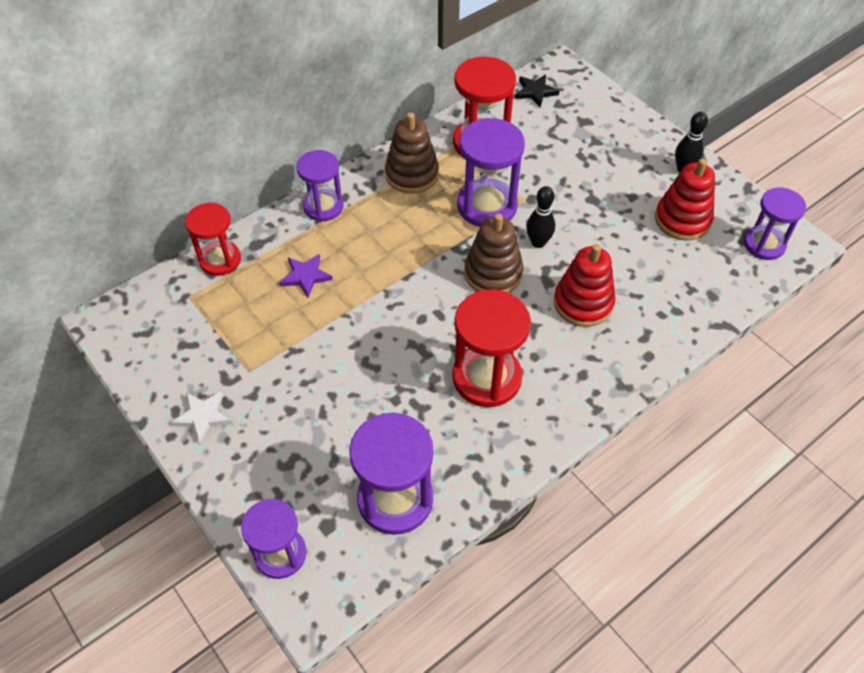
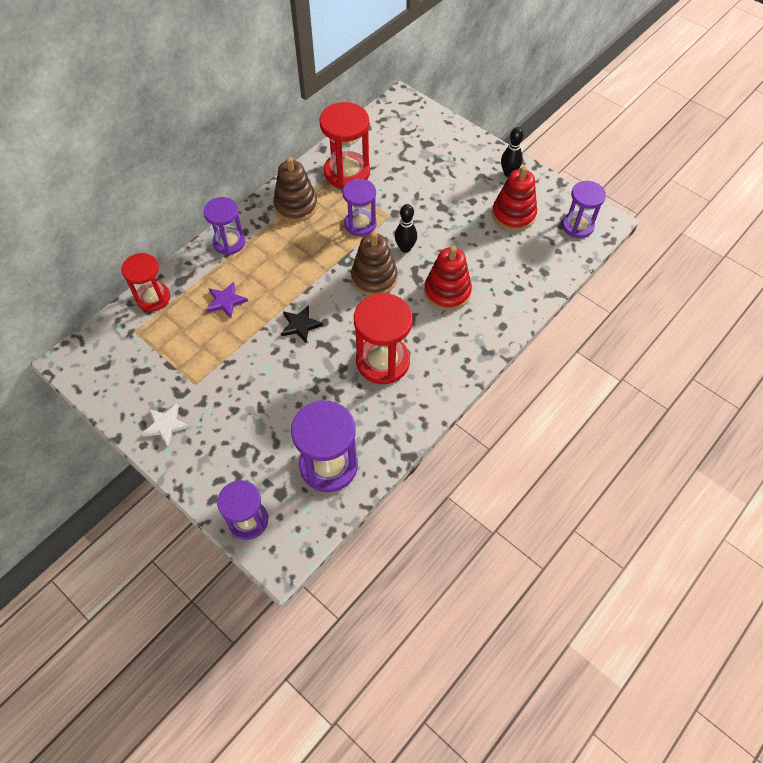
camera: 10 degrees left, 5 degrees up
purple hourglass [457,118,525,227] -> purple hourglass [342,179,377,236], size x0.66
black star [515,74,559,107] -> black star moved to [281,305,323,343]

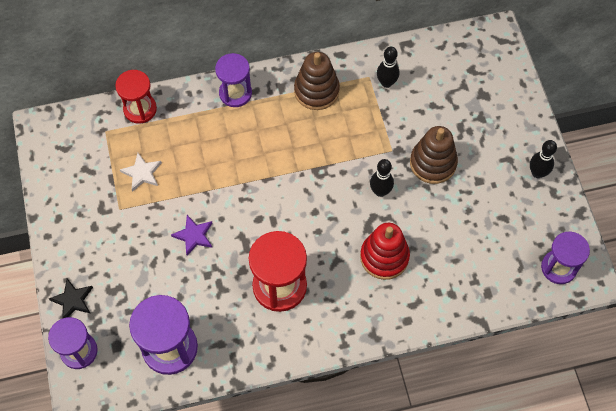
camera: 35 degrees right, 5 degrees up
white star [142,404,190,447] -> white star moved to [120,153,162,192]
purple star [206,282,248,318] -> purple star moved to [171,215,212,256]
black star [281,305,323,343] -> black star moved to [49,279,93,319]
red hourglass [319,102,370,189] -> black bowling pin [377,47,399,88]
purple hourglass [342,179,377,236] -> none
brown stacking toy [351,232,398,296] -> brown stacking toy moved to [410,126,458,184]
red stacking toy [492,166,537,231] -> none

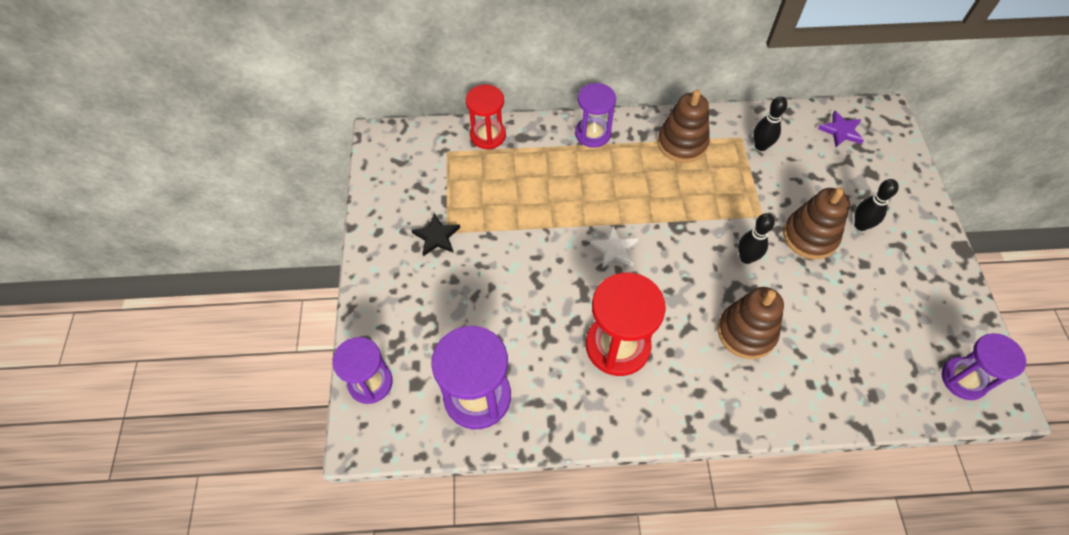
camera: 10 degrees right, 5 degrees down
black star [49,279,93,319] -> black star moved to [411,213,460,256]
white star [120,153,162,192] -> white star moved to [590,225,639,269]
purple star [171,215,212,256] -> purple star moved to [818,110,864,147]
red stacking toy [360,223,410,280] -> brown stacking toy [718,287,784,359]
black bowling pin [530,140,557,178] -> black bowling pin moved to [854,179,899,231]

